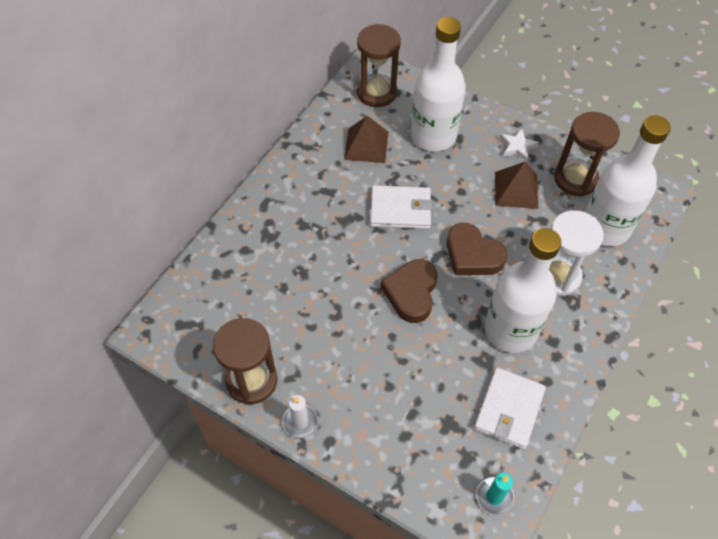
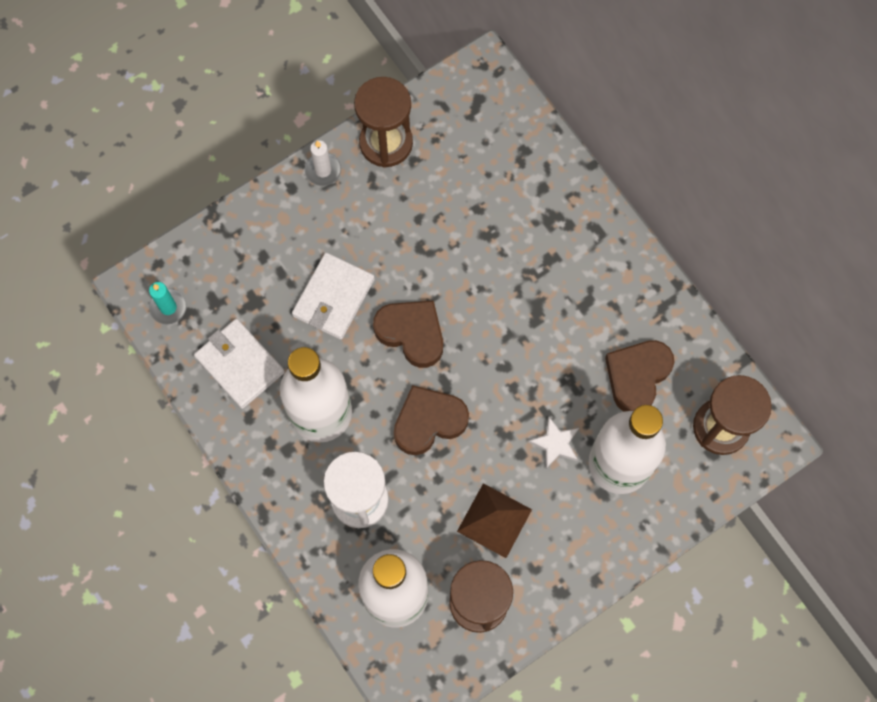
camera: 115 degrees right, 15 degrees up
brown pyramid [344,116,388,163] -> brown heart [605,340,675,412]
white wallet [370,185,433,229] -> white wallet moved to [292,253,375,340]
white star [500,129,539,162] -> white star moved to [528,417,579,469]

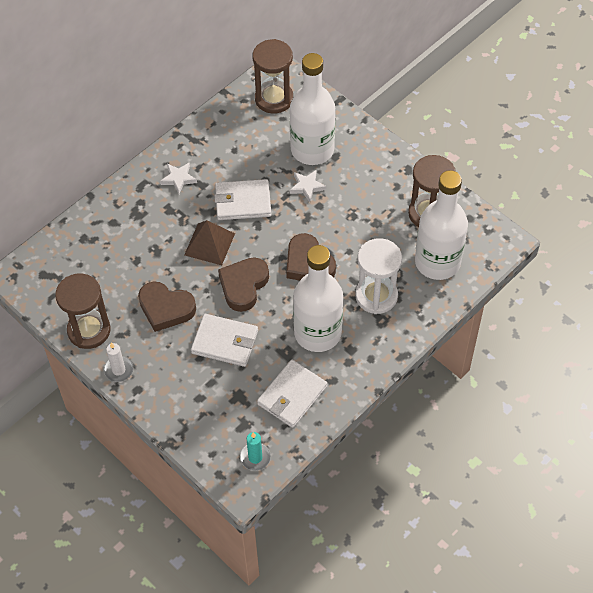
camera: 100 degrees left, 15 degrees down
brown pyramid [457,483,532,558] -> brown pyramid moved to [184,220,235,265]
brown heart [605,340,675,412] -> brown heart moved to [138,282,196,332]
none -> white star [160,162,197,194]
none -> white wallet [214,179,271,220]

